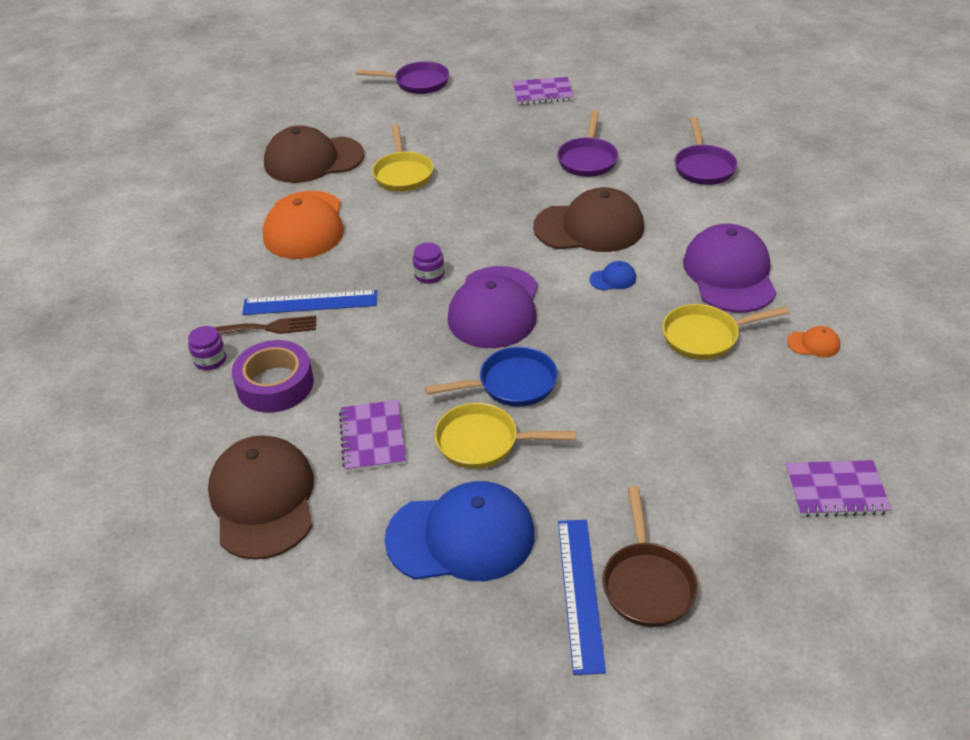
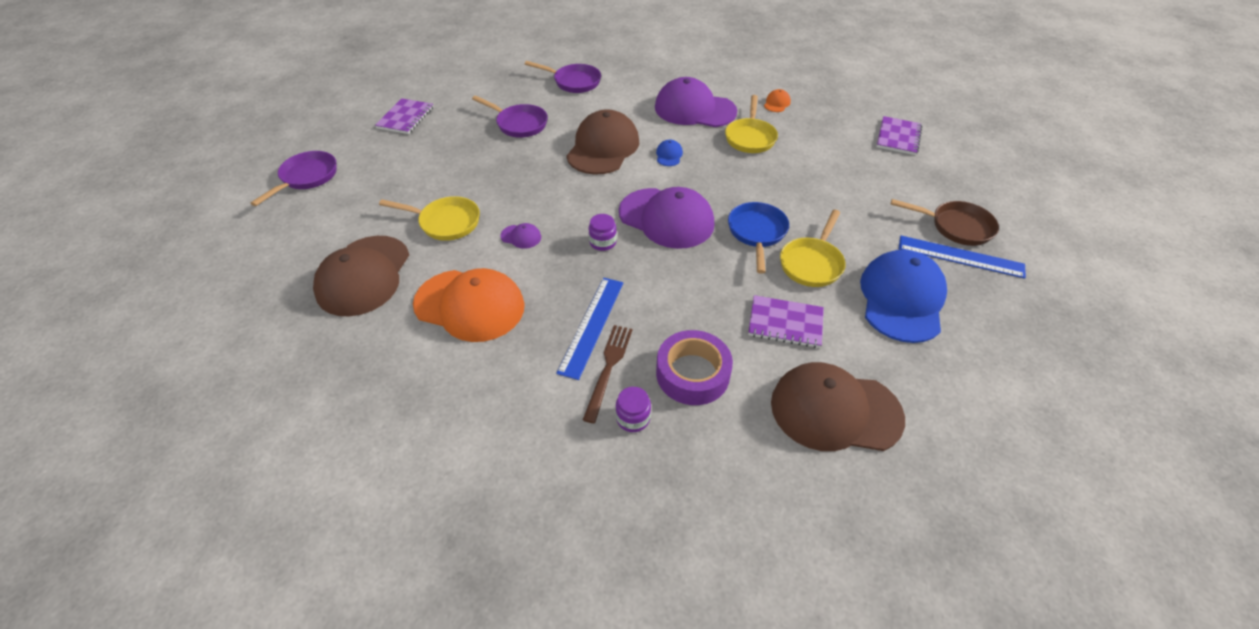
camera: 70 degrees left, 5 degrees up
none -> purple cap [500,223,541,249]

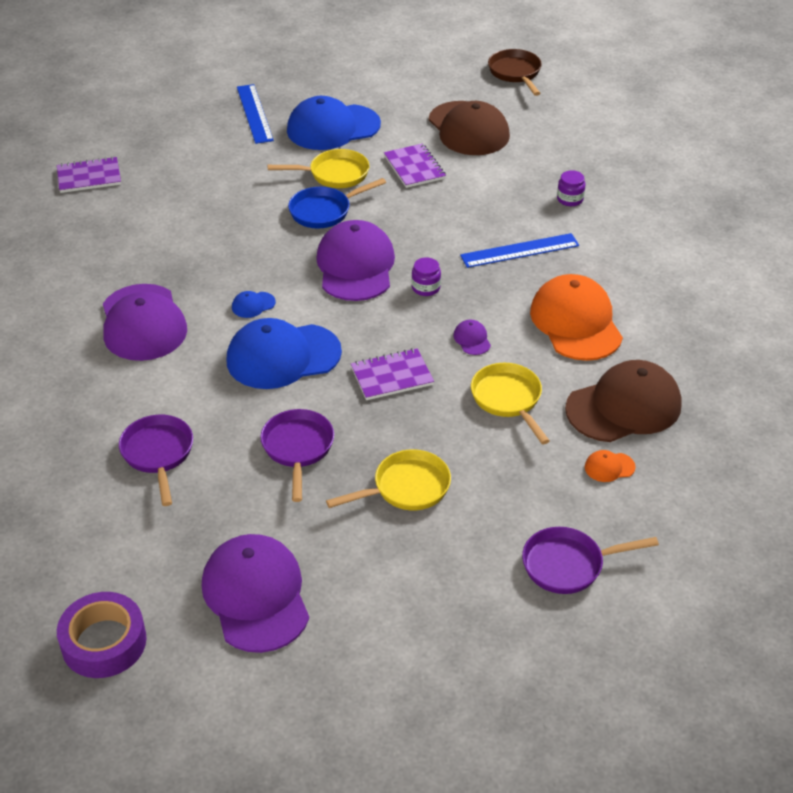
camera: 125 degrees left, 5 degrees down
purple notebook [375,98,433,134] -> purple notebook moved to [351,348,434,400]
brown cap [566,109,639,175] -> blue cap [226,318,342,389]
brown fork [583,325,632,423] -> none
purple tape [656,330,733,405] -> purple tape moved to [57,592,147,678]
yellow pan [725,95,778,153] -> yellow pan moved to [326,449,451,510]
orange cap [764,89,791,112] -> orange cap moved to [585,450,636,482]
brown pan [891,199,999,246] -> brown pan moved to [488,49,542,96]
none -> purple cap [202,534,309,653]

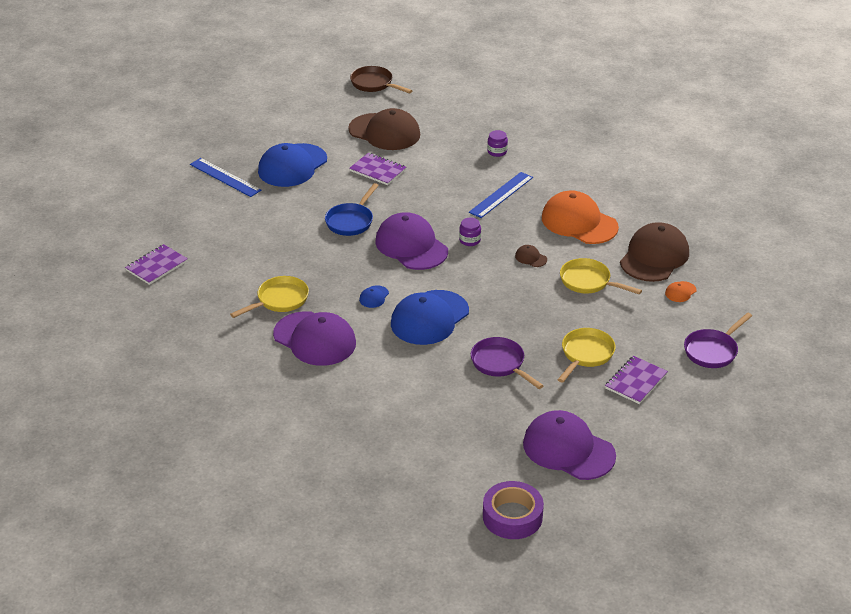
camera: 35 degrees left, 5 degrees down
purple pan [119,415,193,506] -> none
yellow pan [267,149,369,188] -> yellow pan moved to [230,276,309,318]
purple notebook [351,348,434,400] -> purple notebook moved to [605,356,668,404]
purple cap [453,320,491,355] -> brown cap [515,245,547,267]

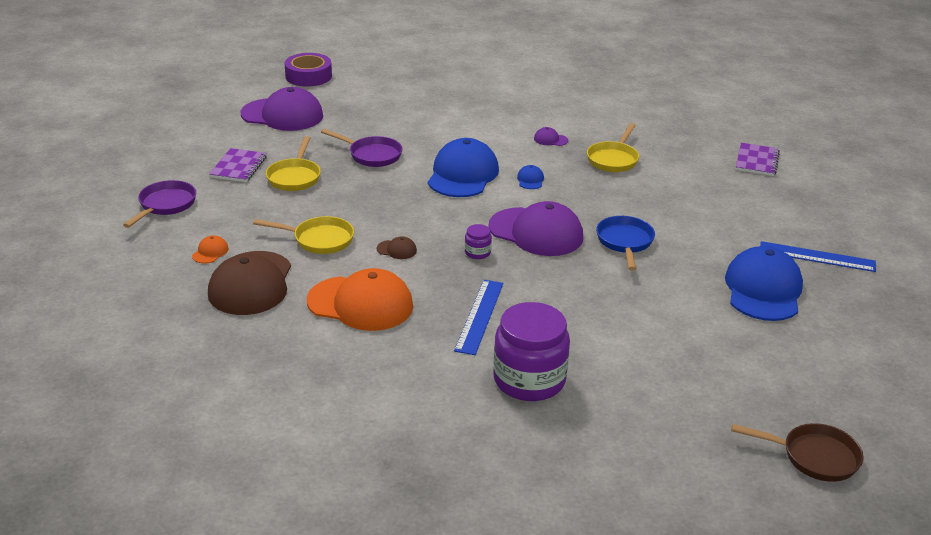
camera: 155 degrees right, 5 degrees down
purple cap [273,311,356,366] -> purple cap [534,127,568,146], size x0.40
brown cap [348,108,420,150] -> none
purple notebook [349,153,406,185] -> none
purple jar [487,130,508,157] -> purple jar [493,302,570,401], size x2.36

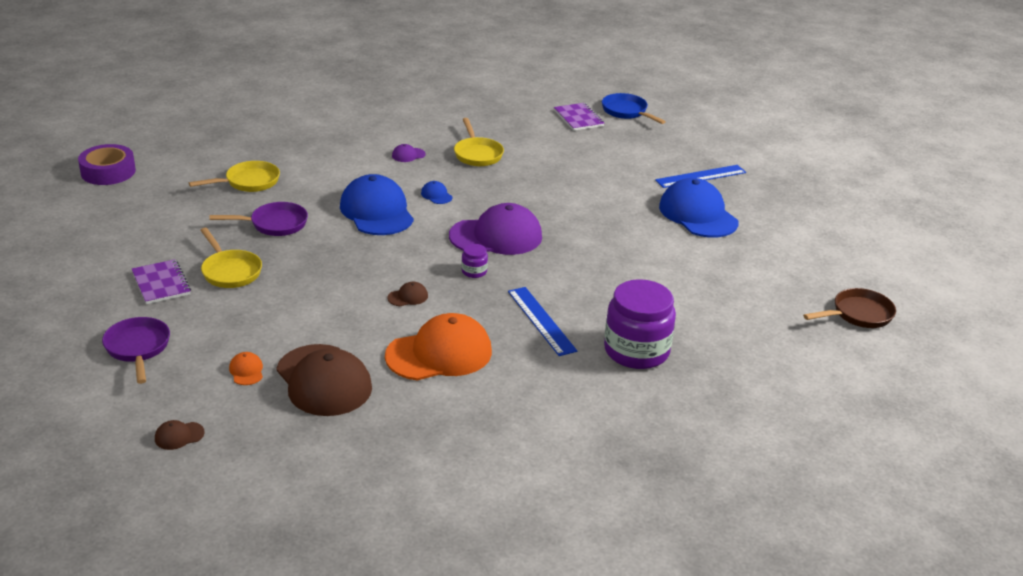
camera: 40 degrees left, 0 degrees up
purple cap [241,87,323,131] -> none
yellow pan [253,216,354,254] -> yellow pan moved to [189,161,280,192]
blue pan [596,216,655,270] -> blue pan moved to [602,93,666,124]
none -> brown cap [155,420,205,450]

